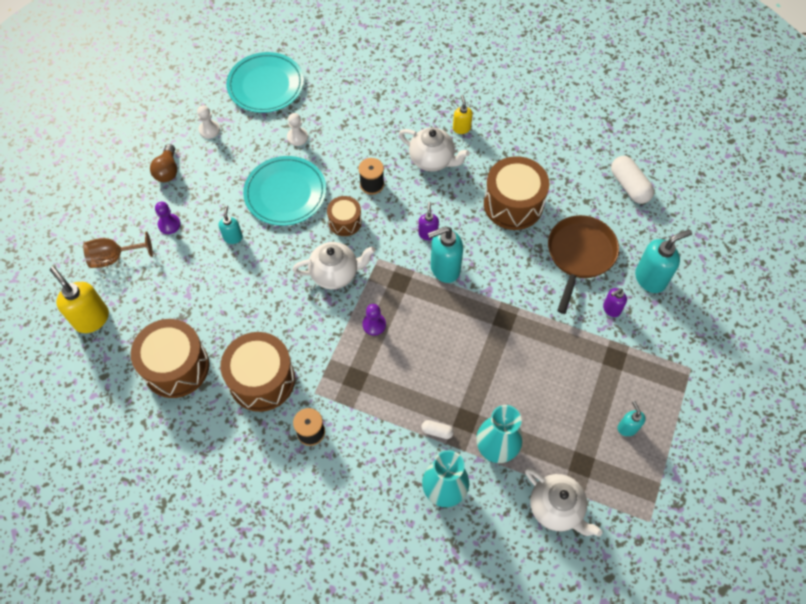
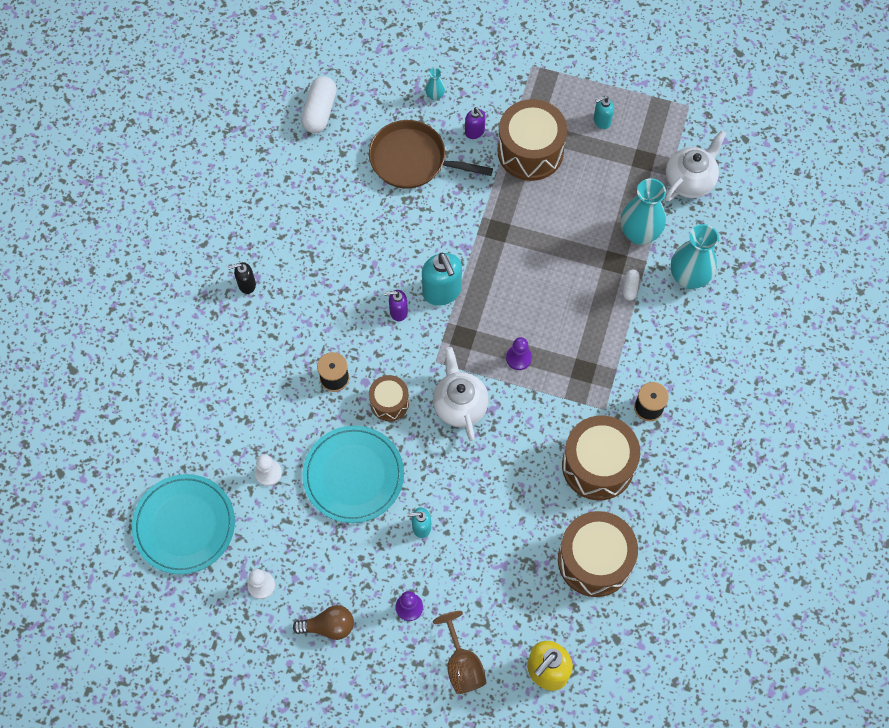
camera: 95 degrees left, 5 degrees up
white teapot [399,128,470,172] -> none
yellow soap dispenser [453,95,473,134] -> black soap dispenser [228,262,256,294]
brown drum [484,156,549,230] -> brown drum moved to [497,99,567,181]
white capsule [611,156,654,204] -> white capsule turned 45 degrees counterclockwise [301,76,337,133]
turquoise soap dispenser [635,230,692,293] -> turquoise vase [425,68,445,101]

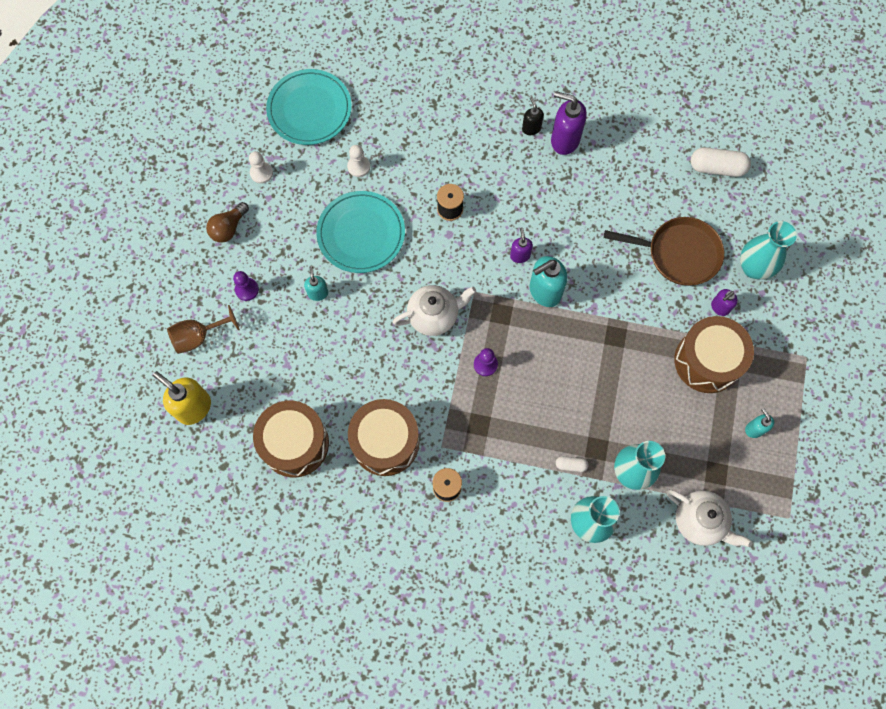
camera: 85 degrees right, 5 degrees up
brown light bulb [293,605,354,640] -> brown light bulb turned 45 degrees clockwise [206,202,249,243]
brown pan [369,120,493,189] -> brown pan turned 90 degrees clockwise [604,217,724,286]
brown drum [369,375,409,421] -> none
turquoise vase [425,68,445,101] -> turquoise vase [740,221,797,279], size x2.12
none -> purple soap dispenser [551,91,587,155]

